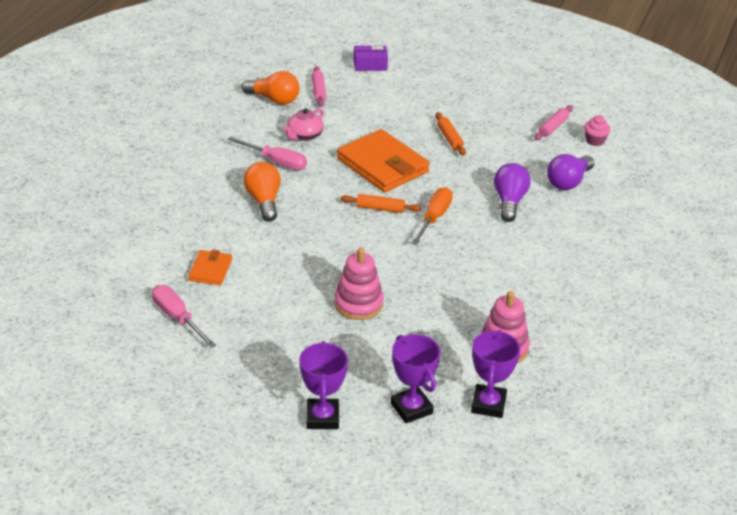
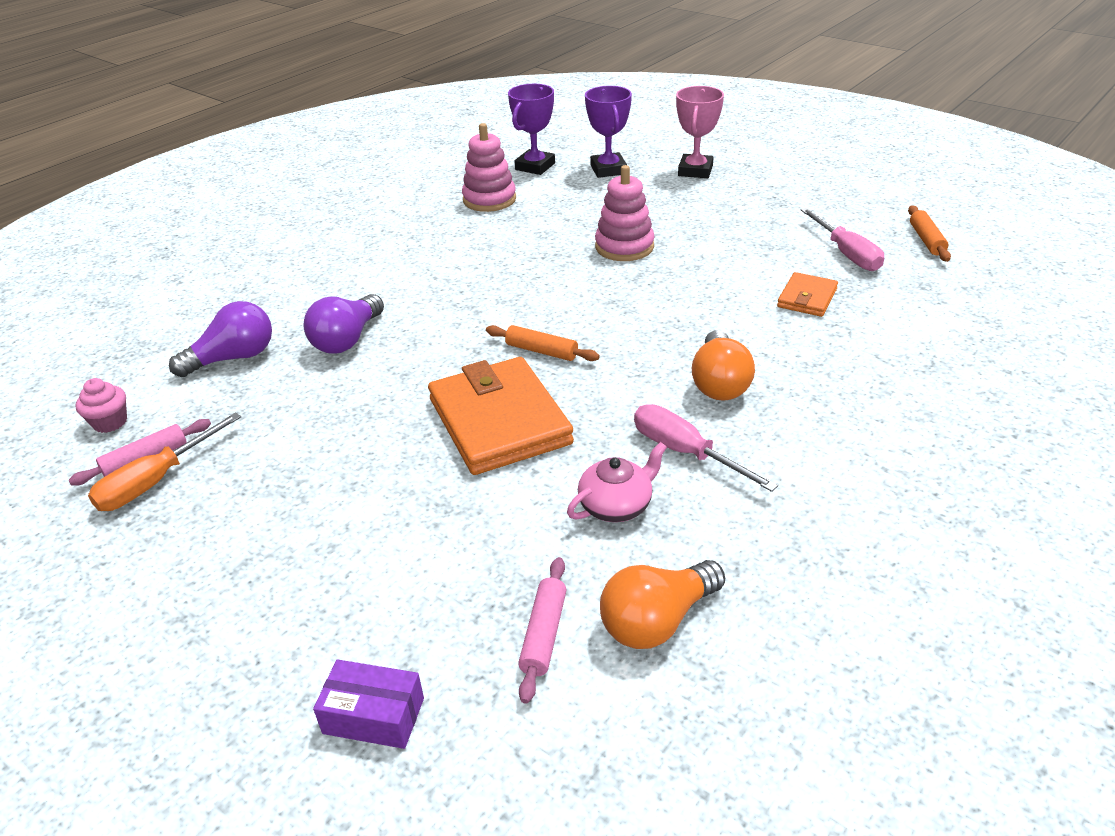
camera: 160 degrees left, 0 degrees up
orange light bulb [242,71,300,105] -> orange light bulb turned 75 degrees counterclockwise [600,560,725,649]
purple trophy [299,341,348,429] -> pink trophy [676,86,724,178]
orange screwdriver [411,187,453,245] -> orange screwdriver moved to [88,412,241,511]
orange rolling pin [436,112,466,156] -> orange rolling pin moved to [908,205,951,262]

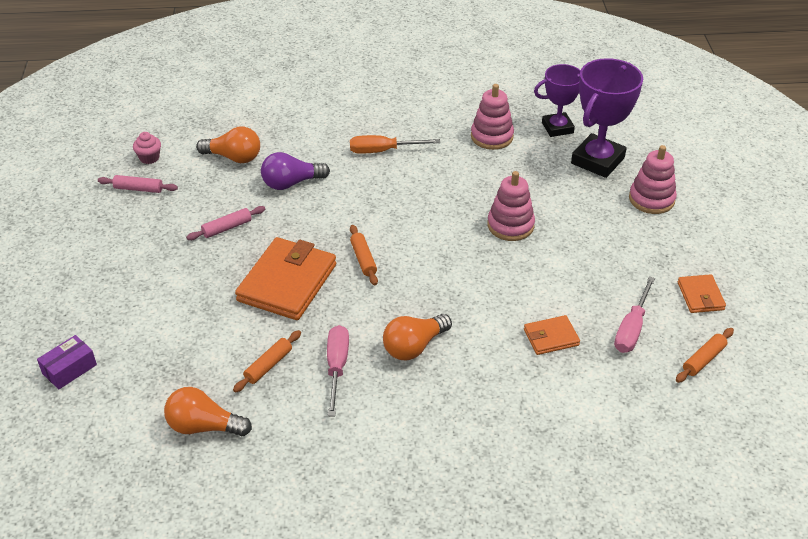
camera: 45 degrees right, 5 degrees up
orange screwdriver [88,412,241,511] -> orange screwdriver moved to [350,135,440,154]
purple light bulb [169,301,272,377] -> orange light bulb [196,127,260,163]
purple box [313,659,424,749] -> purple box turned 75 degrees clockwise [37,335,97,390]
pink rolling pin [518,557,567,704] -> pink rolling pin moved to [186,206,265,240]
pink teapot [567,442,667,522] -> orange rolling pin [233,330,301,393]
purple trophy [585,86,632,178] -> purple trophy [571,58,643,178], size x1.54
pink trophy [676,86,724,178] -> pink stacking toy [629,145,677,214]
none -> orange wallet [678,274,726,313]

